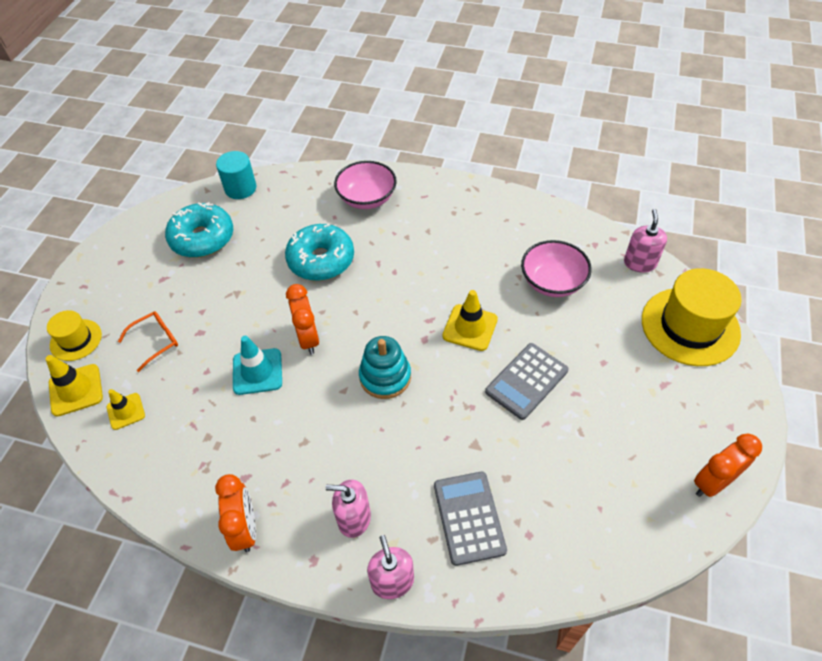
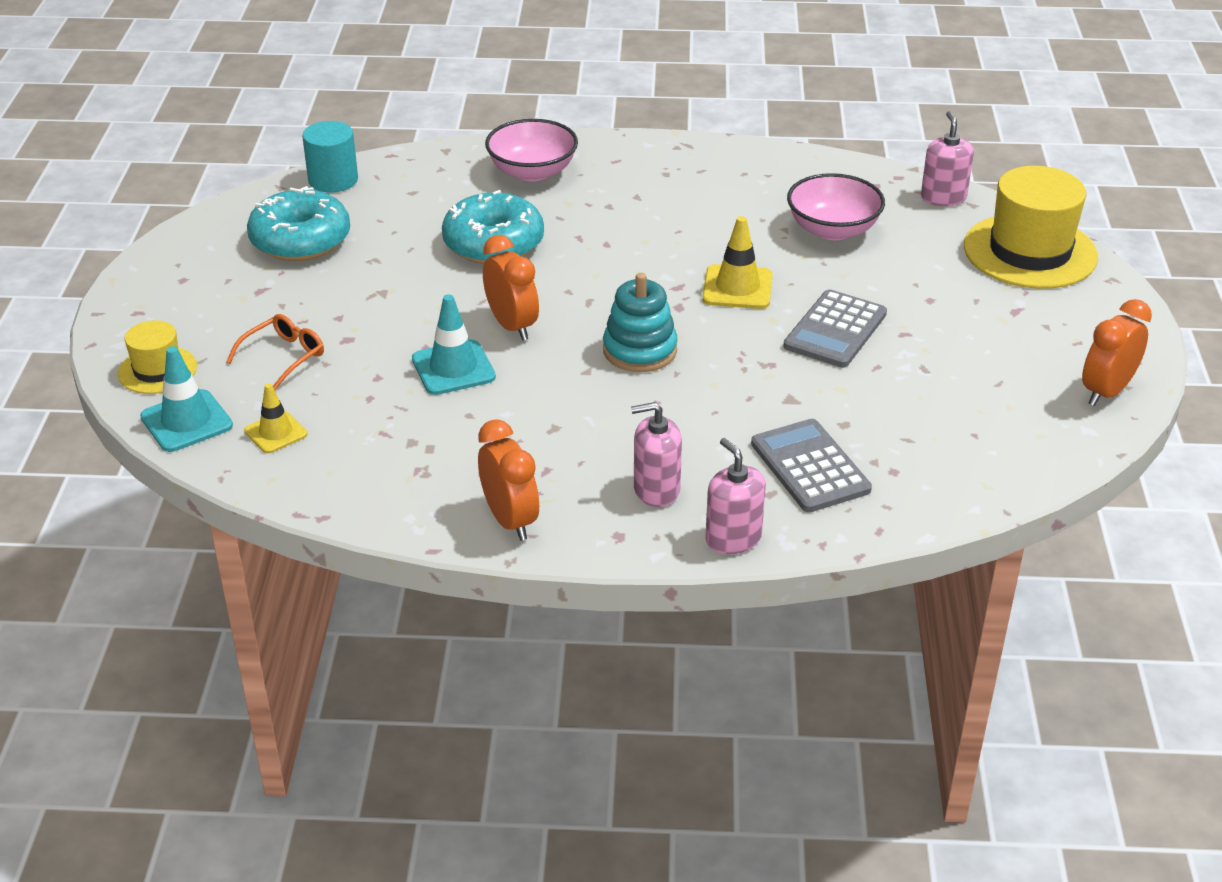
camera: 15 degrees left, 15 degrees down
yellow traffic cone [46,355,103,417] -> turquoise traffic cone [140,346,233,452]

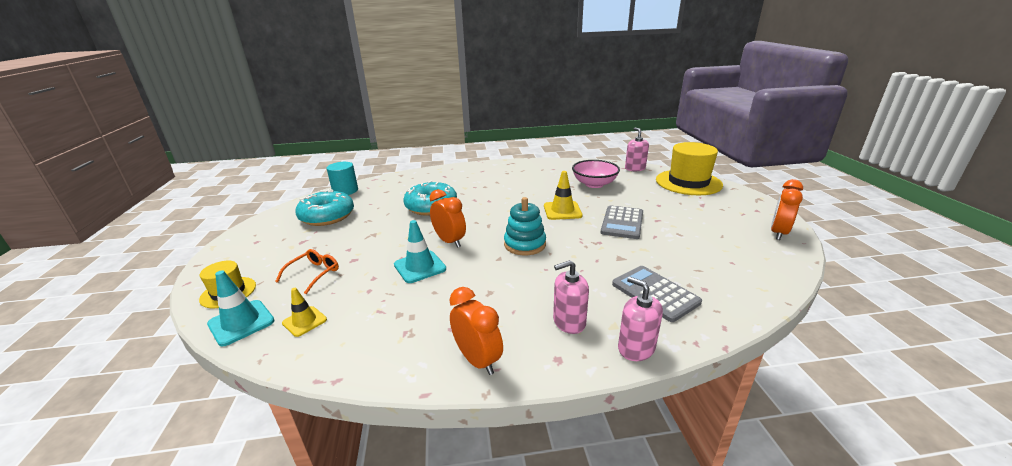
camera: 10 degrees left, 10 degrees down
pink bowl [485,119,578,182] -> none

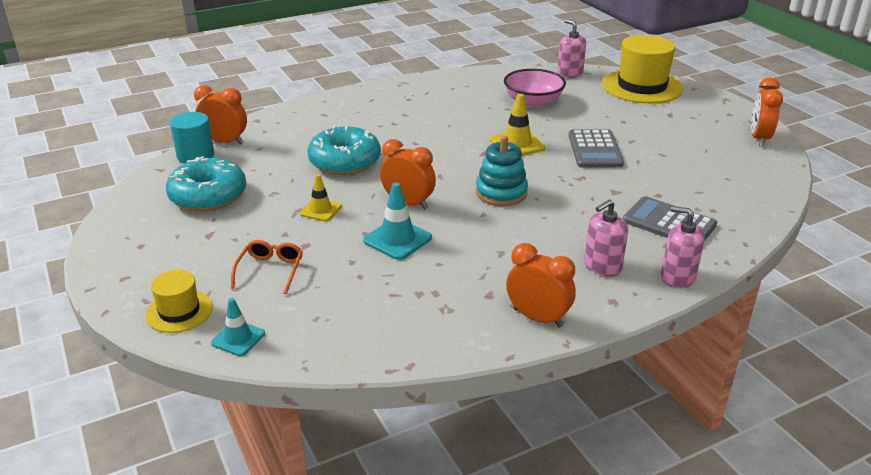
camera: 20 degrees left, 5 degrees up
turquoise traffic cone [207,270,275,347] -> turquoise traffic cone [211,298,265,356], size x0.66
yellow traffic cone [282,288,327,337] -> yellow traffic cone moved to [300,174,342,221]
none -> orange clock [194,85,247,144]

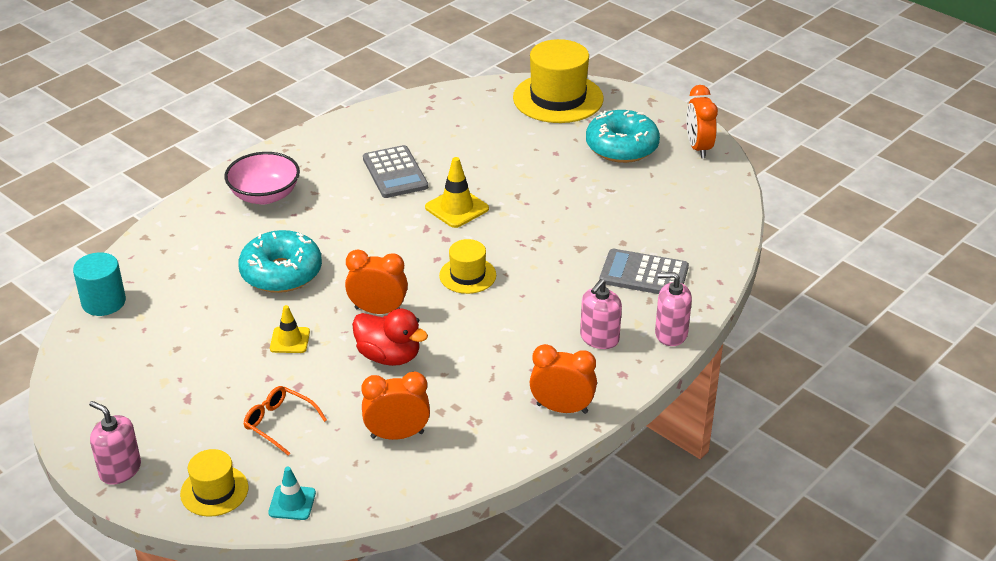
camera: 20 degrees left, 5 degrees up
turquoise donut [166,156,246,212] -> turquoise donut moved to [586,110,660,163]
orange clock [194,85,247,144] -> orange clock moved to [361,371,430,440]
orange glasses [231,240,303,294] -> orange glasses turned 45 degrees counterclockwise [243,386,327,455]
turquoise traffic cone [363,182,432,260] -> red duck [352,309,428,366]
turquoise stacking toy [476,136,528,206] -> yellow hat [439,239,496,294]
pink bowl [504,69,566,108] -> pink bowl moved to [224,152,300,204]
pink soap dispenser [557,20,586,78] -> pink soap dispenser moved to [89,401,141,485]
grey calculator [569,129,624,167] -> grey calculator moved to [363,145,428,198]

